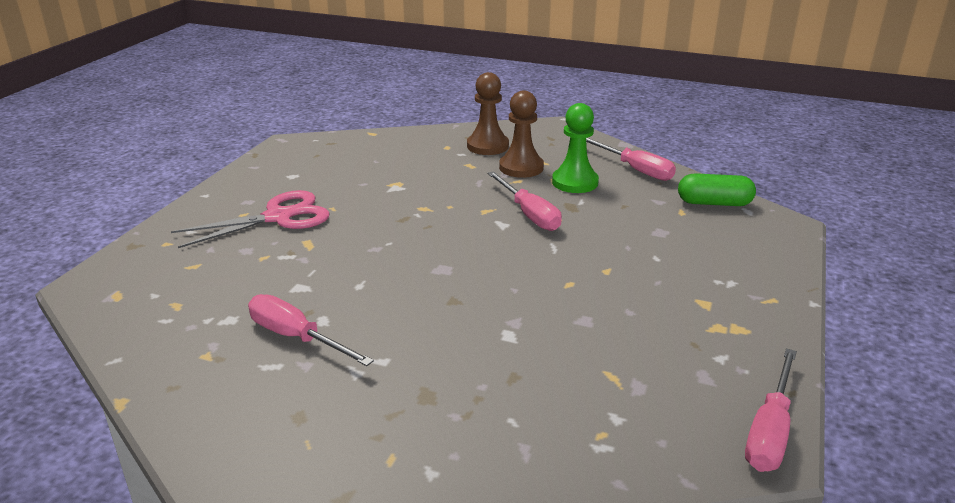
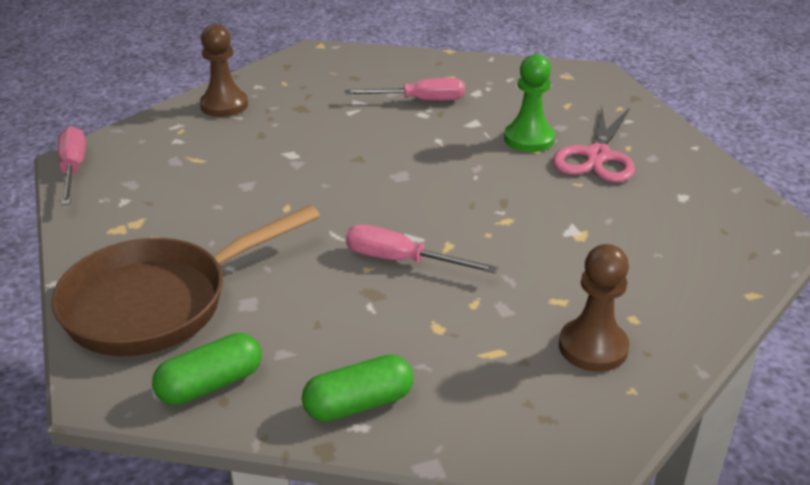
camera: 140 degrees right, 5 degrees up
brown pawn [499,90,544,178] -> brown pawn moved to [200,24,248,117]
green pawn [552,103,599,193] -> green pawn moved to [504,54,555,152]
pink screwdriver [586,138,676,181] -> green capsule [302,354,414,422]
none -> brown pan [52,205,320,356]

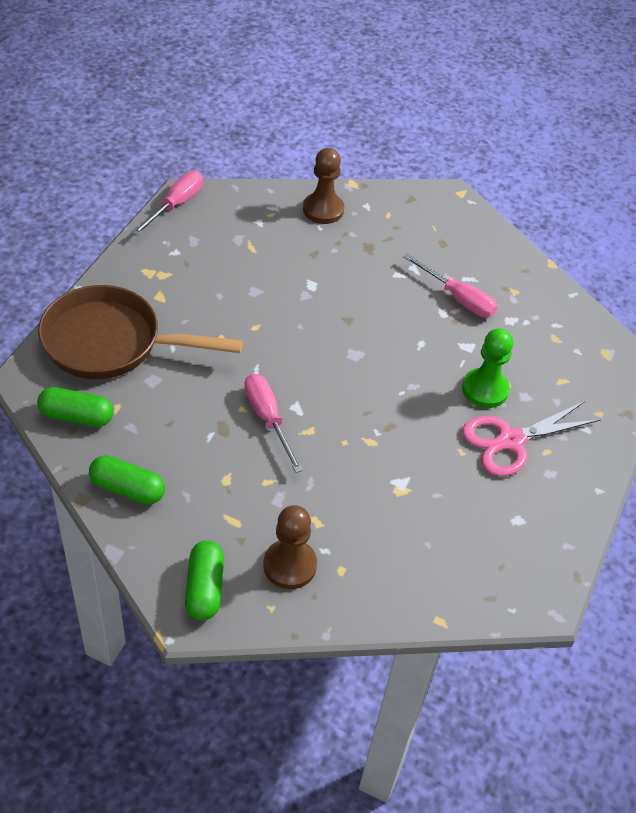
camera: 40 degrees right, 15 degrees up
none -> green capsule [185,540,224,620]

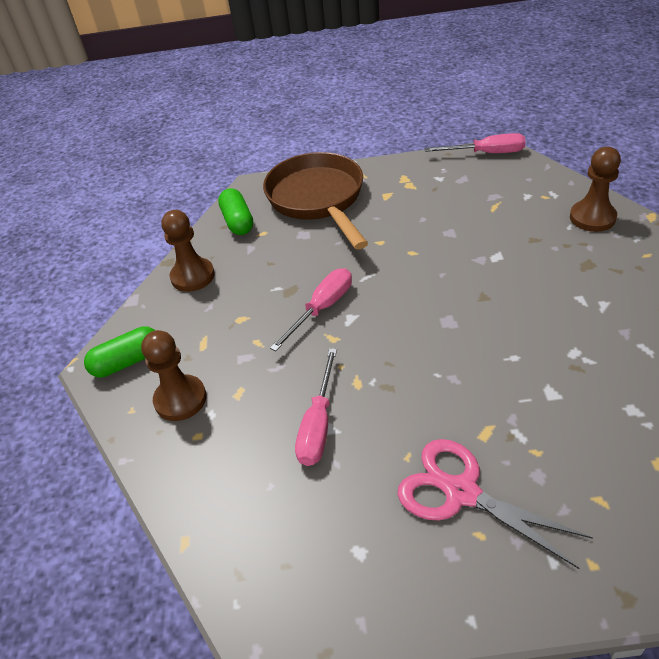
camera: 70 degrees right, 5 degrees down
green capsule [89,455,165,505] -> brown pawn [161,210,215,292]
pink screwdriver [403,253,497,318] -> pink screwdriver moved to [295,348,337,466]
green pawn [462,328,513,408] -> none

